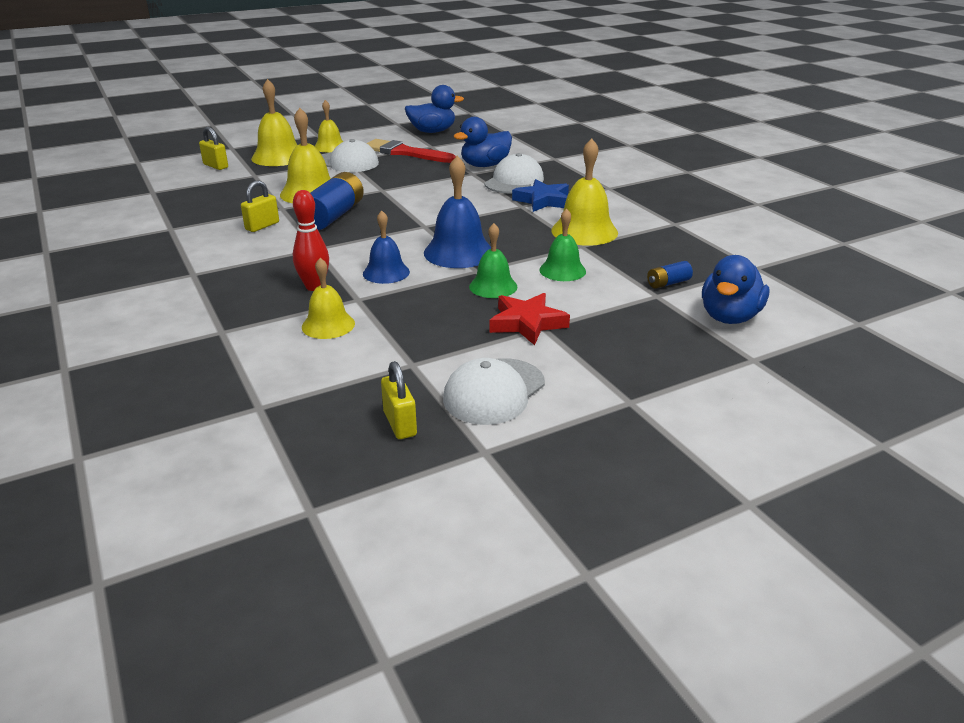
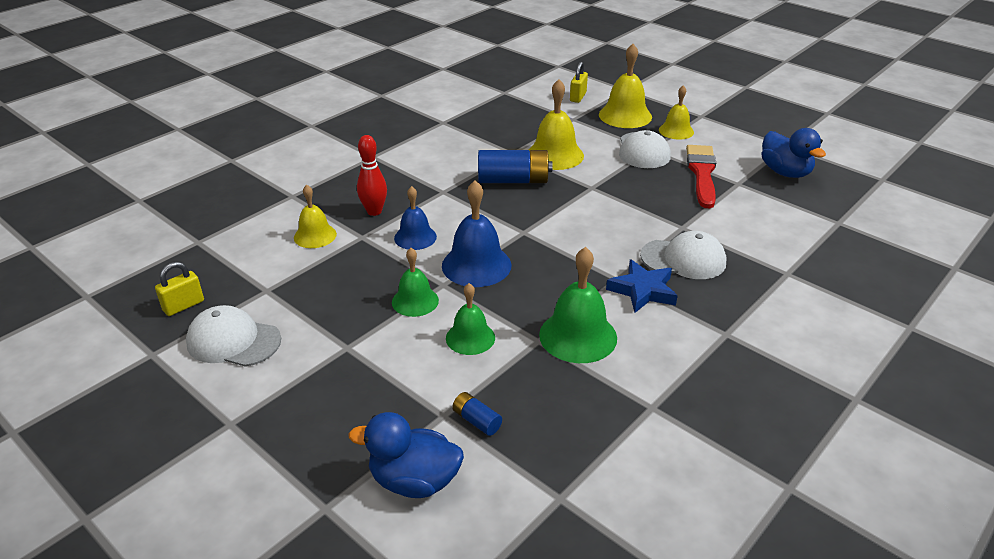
camera: 70 degrees right, 5 degrees up
yellow padlock [241,180,279,232] -> none
blue duck [454,117,512,167] -> none
red star [489,293,570,345] -> none
yellow bell [551,138,618,246] -> green bell [539,247,617,363]

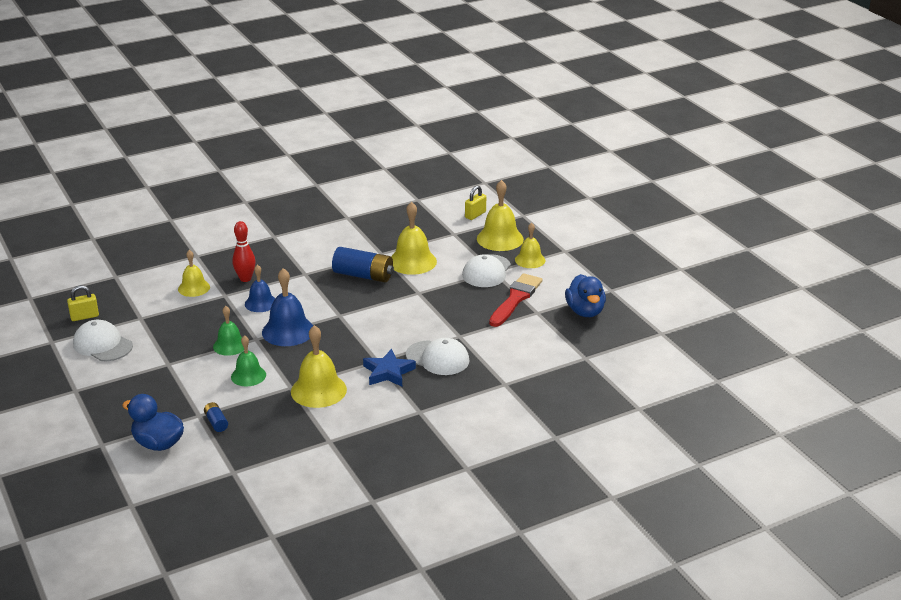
camera: 20 degrees right, 5 degrees down
green bell [539,247,617,363] -> yellow bell [291,325,347,408]

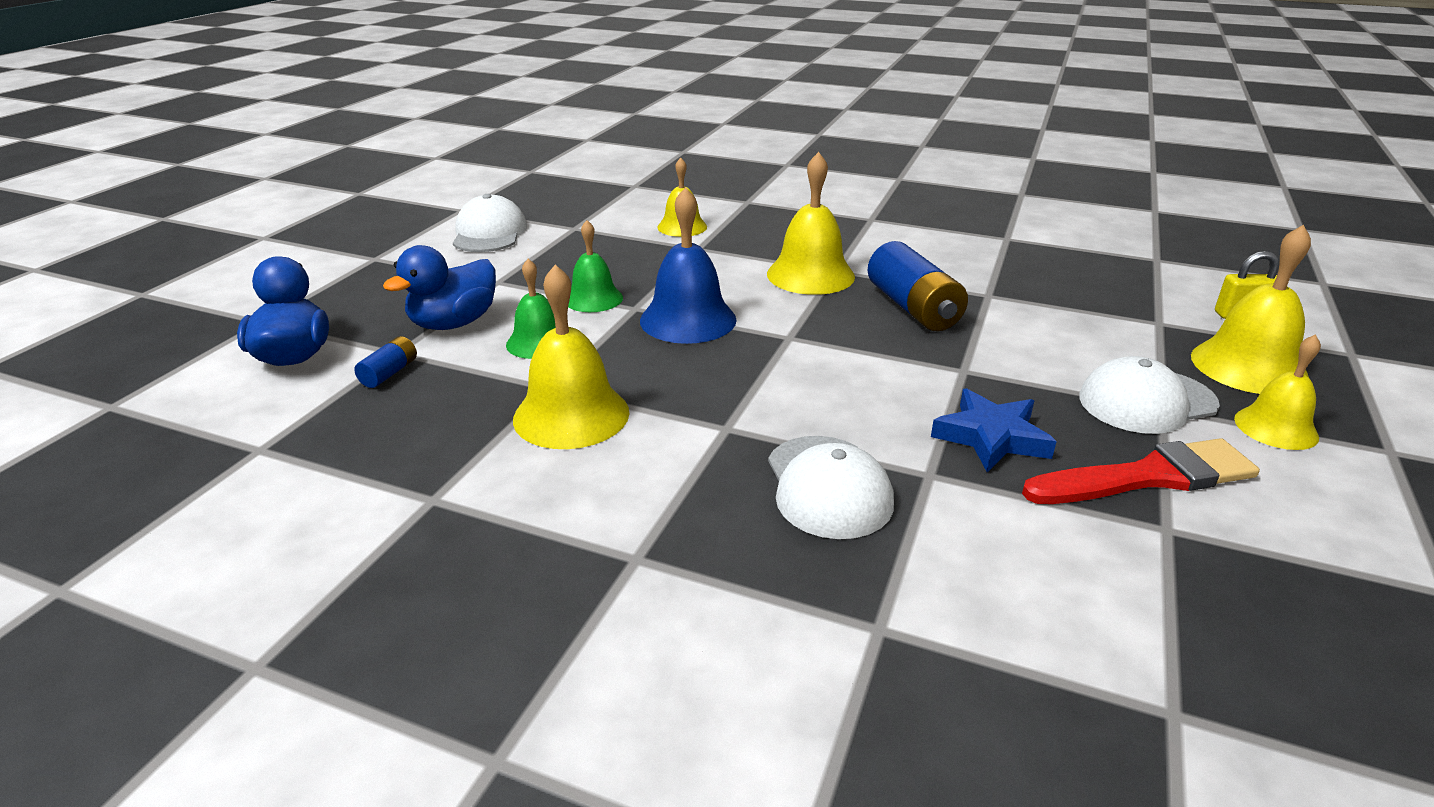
camera: 50 degrees right, 0 degrees up
yellow padlock [67,285,99,321] -> none
red bowling pin [232,221,256,282] -> none
blue bell [245,265,275,312] -> none
blue star [363,349,416,386] -> blue star moved to [931,389,1057,472]
yellow bell [391,202,437,275] -> yellow bell moved to [767,152,855,295]
blue duck [565,274,606,317] -> blue duck moved to [383,245,496,330]

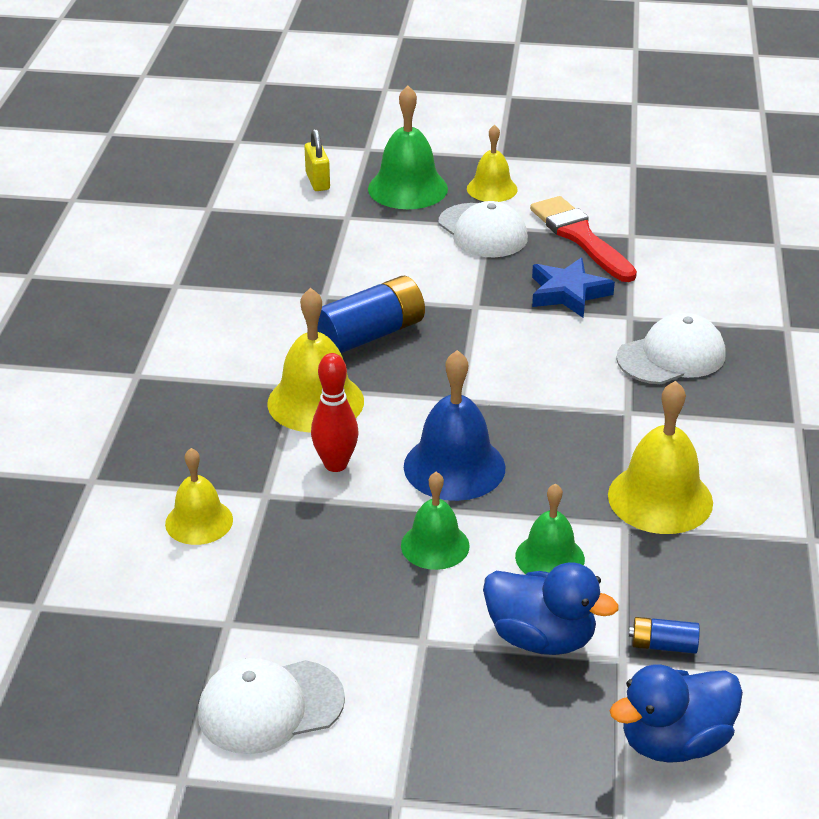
camera: 105 degrees left, 5 degrees up
yellow bell [1191,225,1311,394] -> green bell [368,86,448,209]
none -> red bowling pin [311,353,359,472]

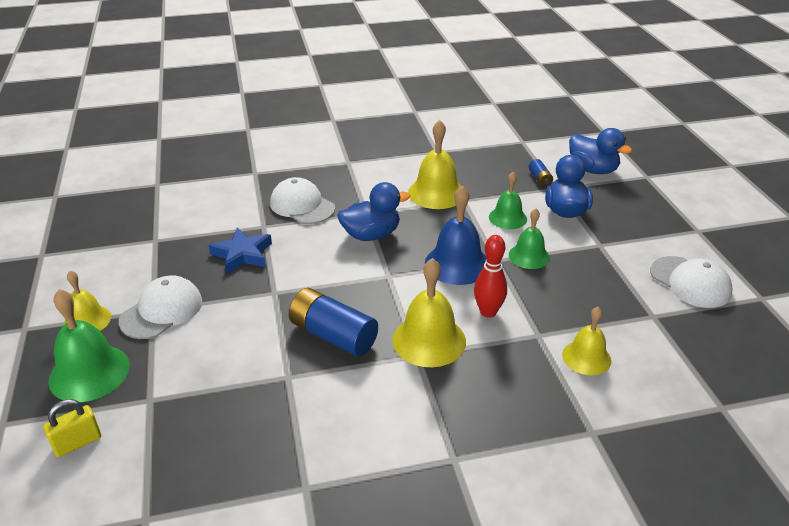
camera: 110 degrees left, 0 degrees up
red brush [530,196,637,282] -> none
none -> blue duck [337,182,410,241]

